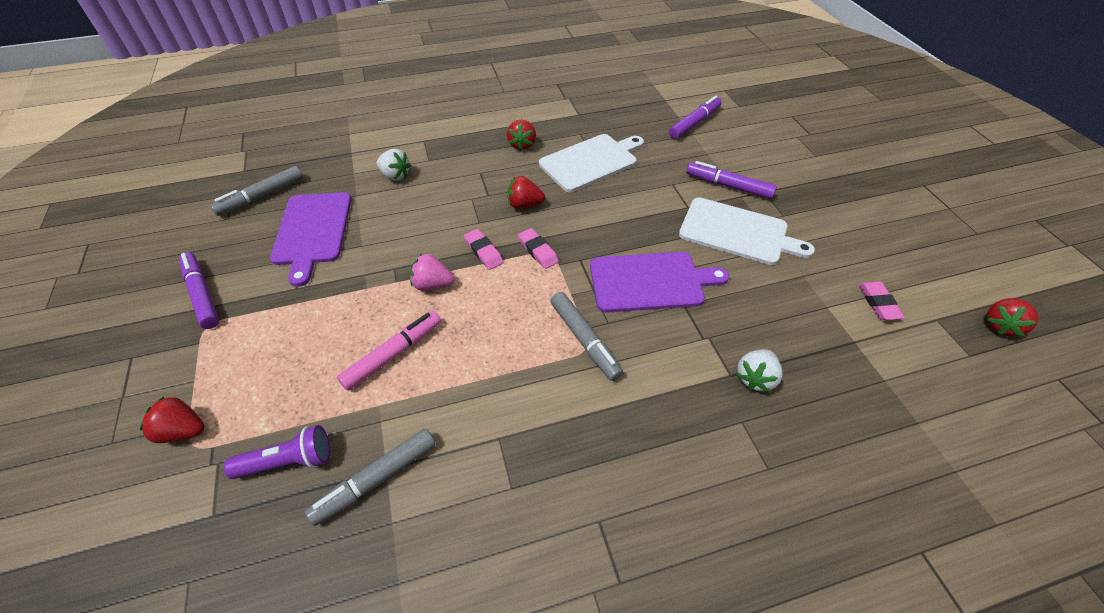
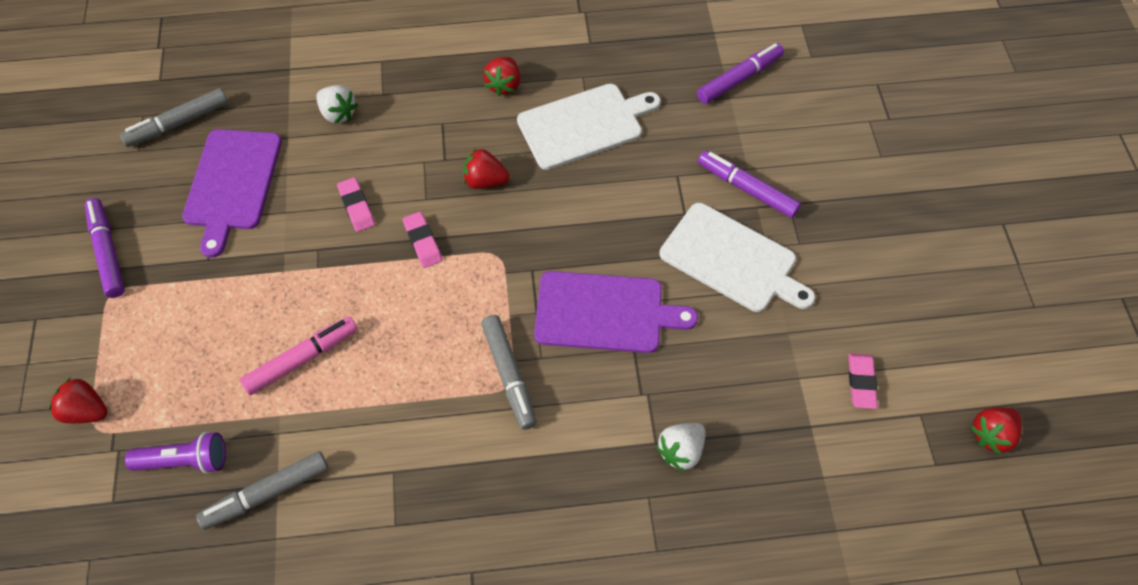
camera: 10 degrees right, 10 degrees up
pink strawberry [410,254,454,291] -> none
pink eraser [518,228,559,269] -> pink eraser moved to [337,177,375,232]

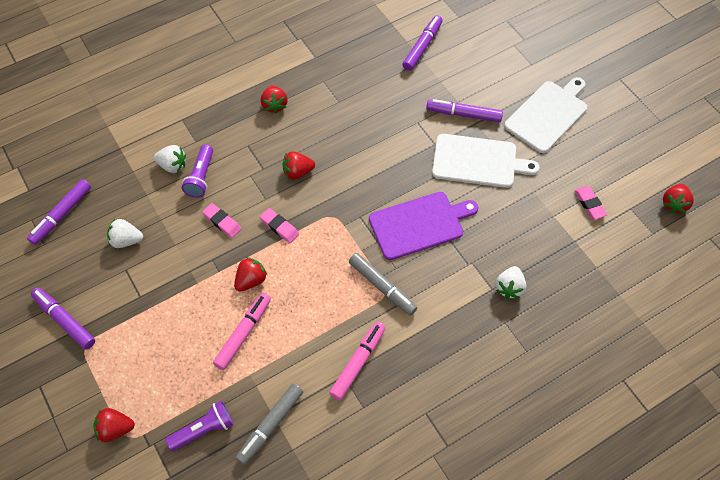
camera: 25 degrees left, 0 degrees up
grey marker [120,88,228,147] -> purple marker [27,179,91,245]
purple cutting board [182,129,282,258] -> white strawberry [107,219,143,248]
white cutting board [517,84,661,170] -> white cutting board moved to [504,77,587,153]
none -> purple flashlight [182,145,213,198]
none -> red strawberry [234,257,268,292]
none -> pink marker [329,321,386,400]

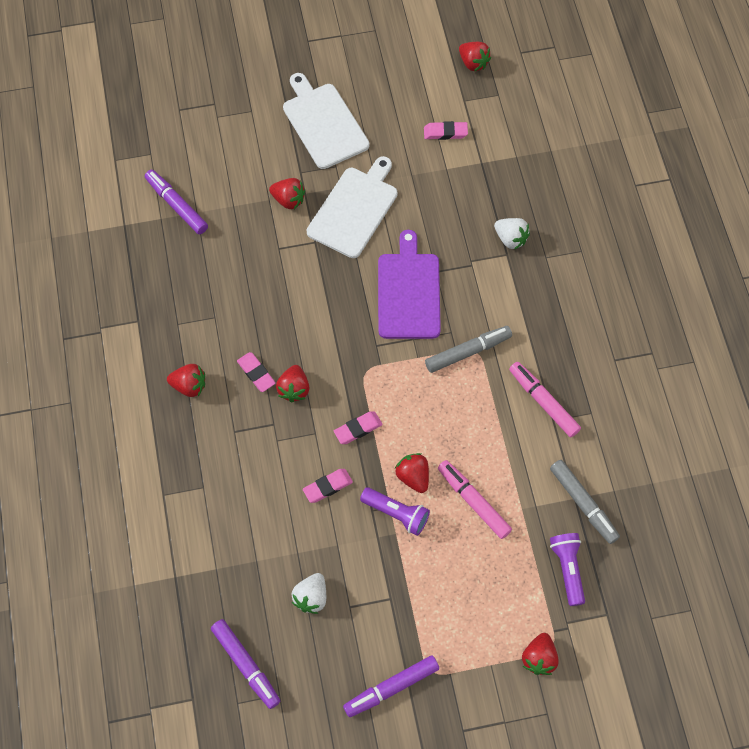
camera: 70 degrees left, 5 degrees up
white strawberry [154,145,186,173] -> none
purple flashlight [182,145,213,198] -> purple flashlight moved to [360,487,430,536]
purple marker [426,99,503,122] -> red strawberry [269,178,305,209]
none -> pink eraser [237,352,276,392]

